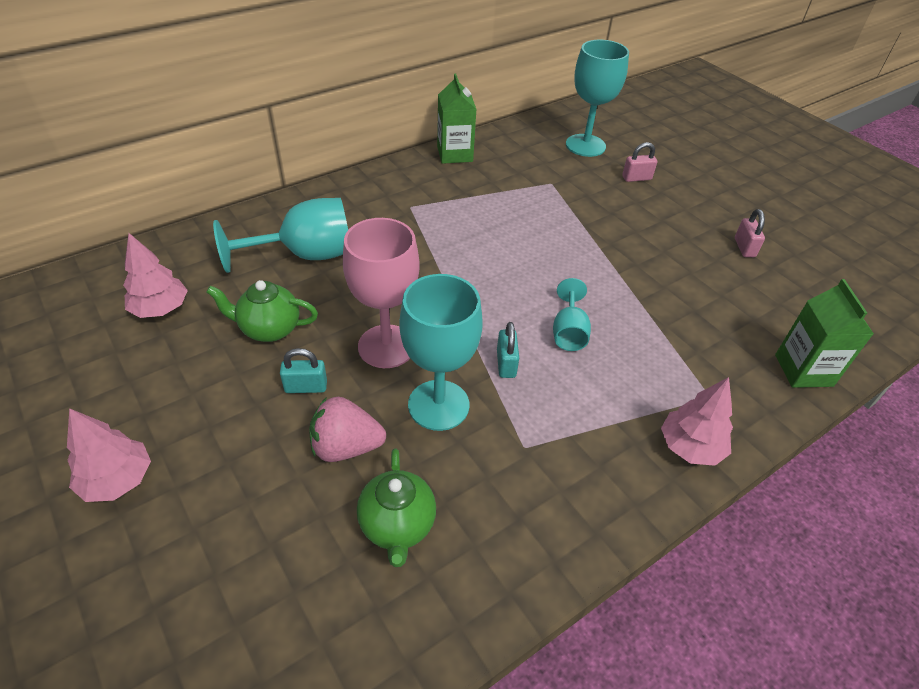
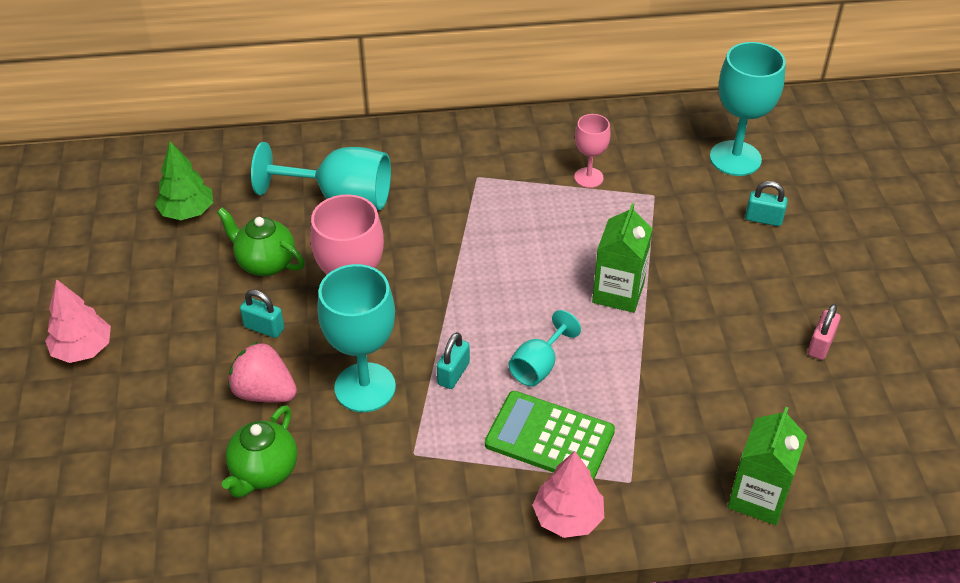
camera: 30 degrees right, 0 degrees up
pink tree [123,233,188,318] -> green tree [155,141,213,220]
green carton [437,74,477,164] -> green carton moved to [592,203,652,313]
pink padlock [622,142,657,182] -> turquoise padlock [745,181,788,226]
none -> green calculator [485,391,615,481]
none -> pink goblet [574,114,611,188]

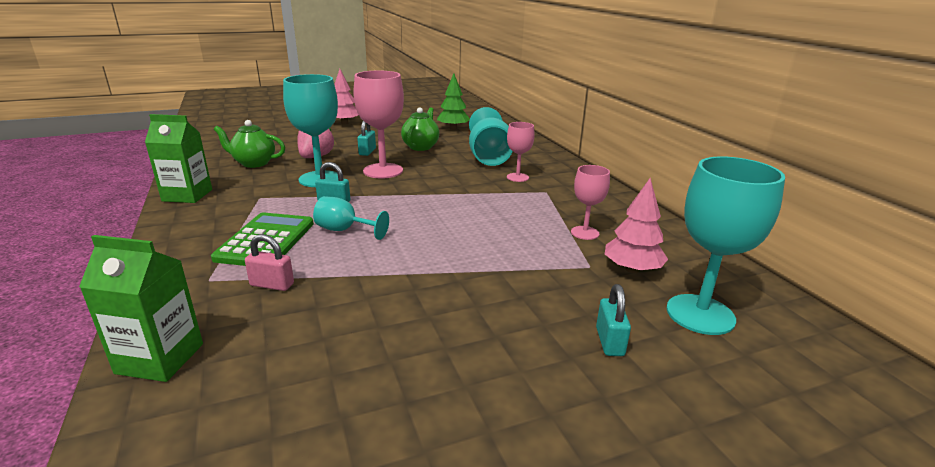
camera: 75 degrees right, 20 degrees down
pink tree [532,451,604,538] -> pink tree moved to [605,178,668,273]
green carton [592,203,652,313] -> green carton moved to [145,114,212,203]
pink padlock [808,304,840,360] -> pink padlock moved to [245,234,294,291]
none -> pink goblet [507,122,535,182]

